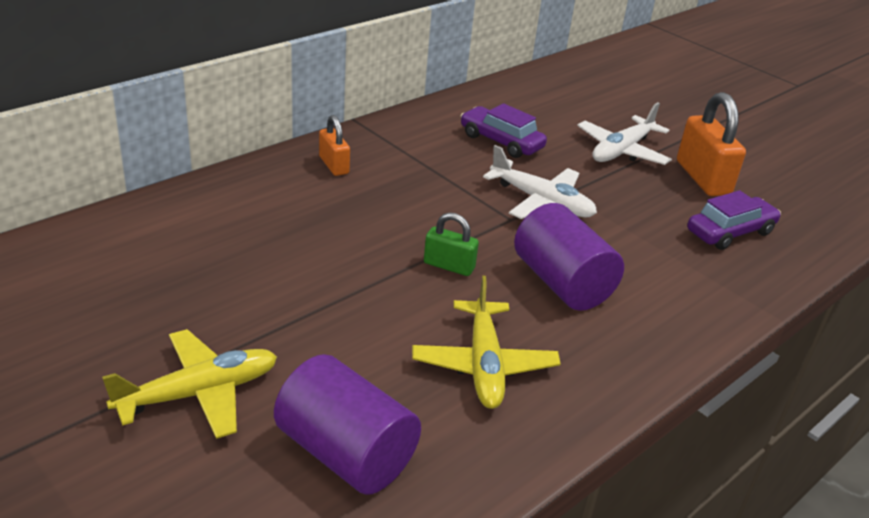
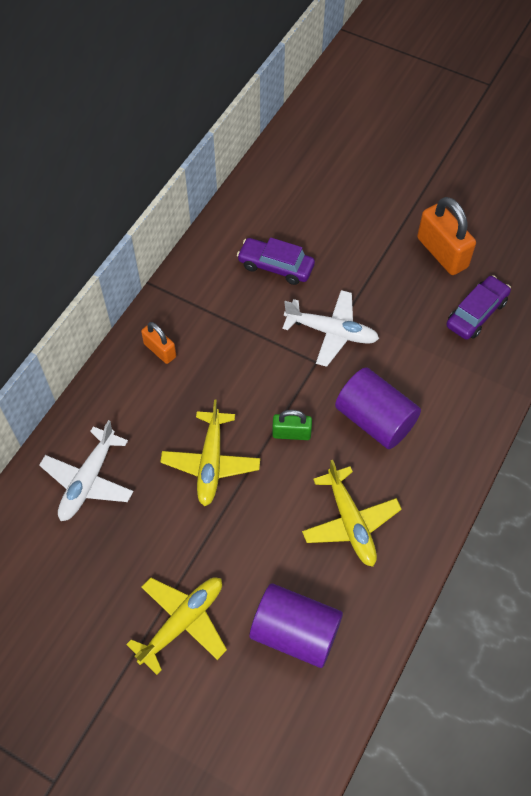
camera: 15 degrees left, 25 degrees up
white plane [577,102,672,165] -> white plane moved to [39,420,134,521]
none -> yellow plane [160,399,260,506]

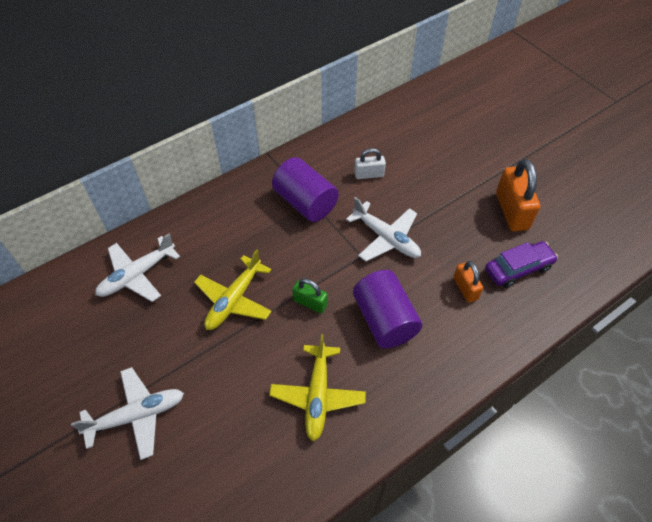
camera: 25 degrees right, 5 degrees down
yellow plane [126,577,227,675] -> white plane [71,367,184,460]
orange padlock [141,322,176,364] -> orange padlock moved to [453,261,483,303]
purple car [237,237,315,285] -> white padlock [354,148,386,179]
purple cylinder [250,583,343,668] -> purple cylinder moved to [272,157,339,222]

